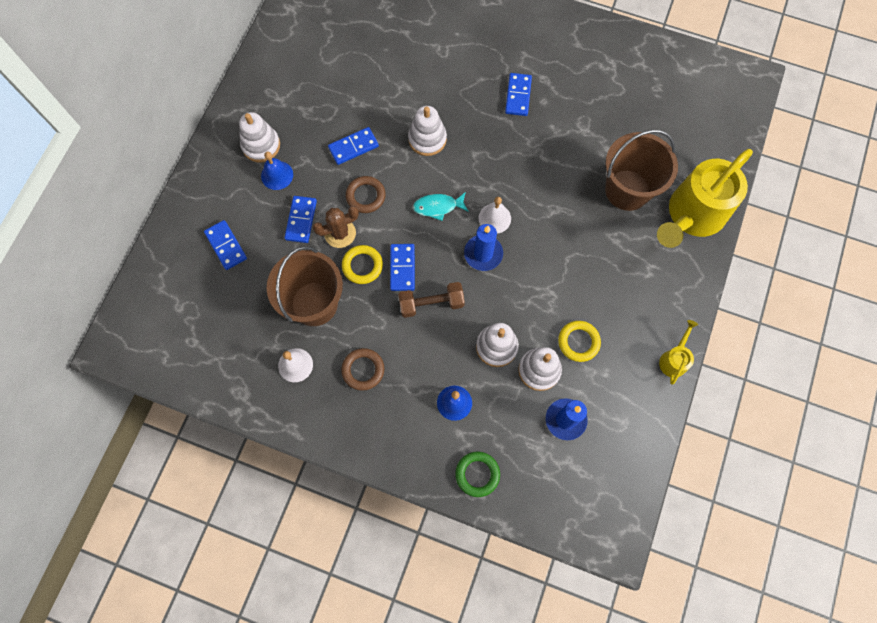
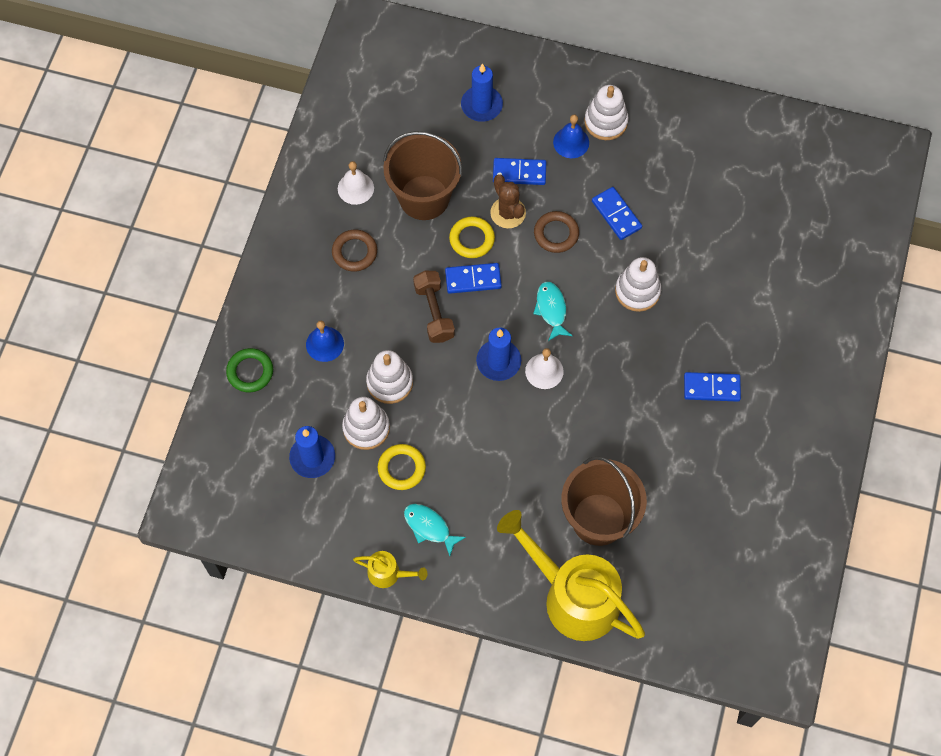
camera: 85 degrees right, 5 degrees down
blue domino [204,220,247,270] -> blue candle [461,63,503,122]
none -> turquoise fish [404,504,466,556]

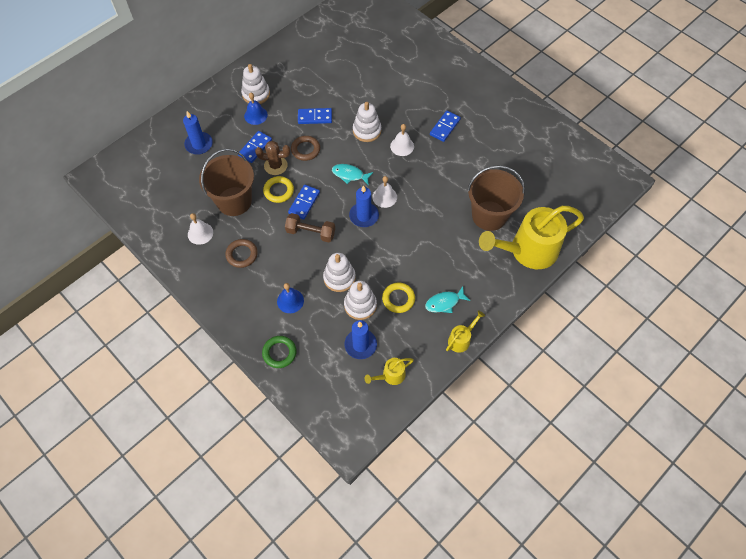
camera: 60 degrees left, 5 degrees down
none -> yellow watering can [365,358,414,385]
none -> white bell [390,124,414,156]

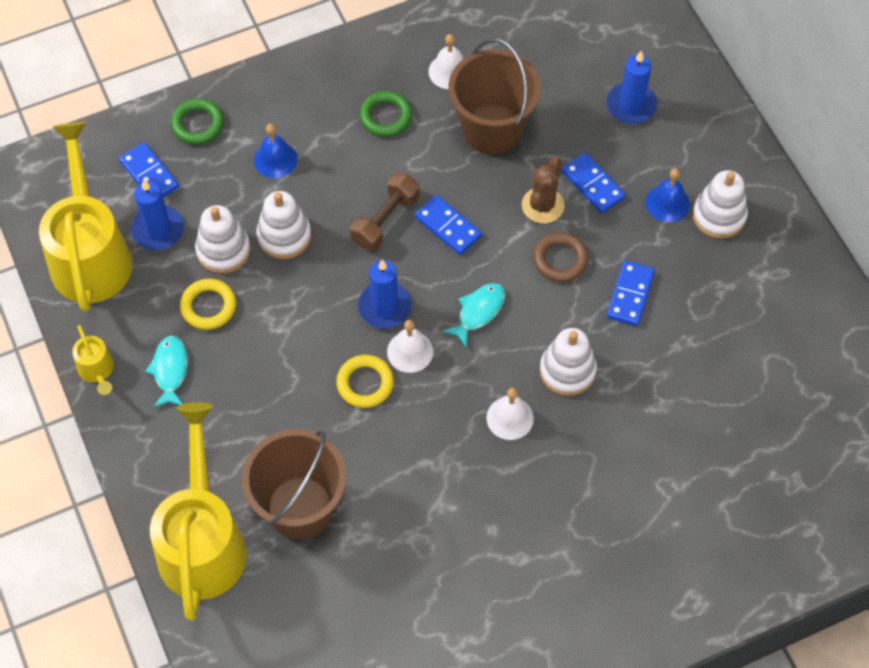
camera: 110 degrees right, 0 degrees up
brown ring [225,239,258,268] -> green ring [359,91,413,137]
yellow ring [263,176,294,203] -> yellow ring moved to [336,355,394,408]
yellow watering can [365,358,414,385] -> yellow watering can [39,122,133,311], size x2.29
blue domino [430,111,461,142] -> blue domino moved to [119,142,179,197]

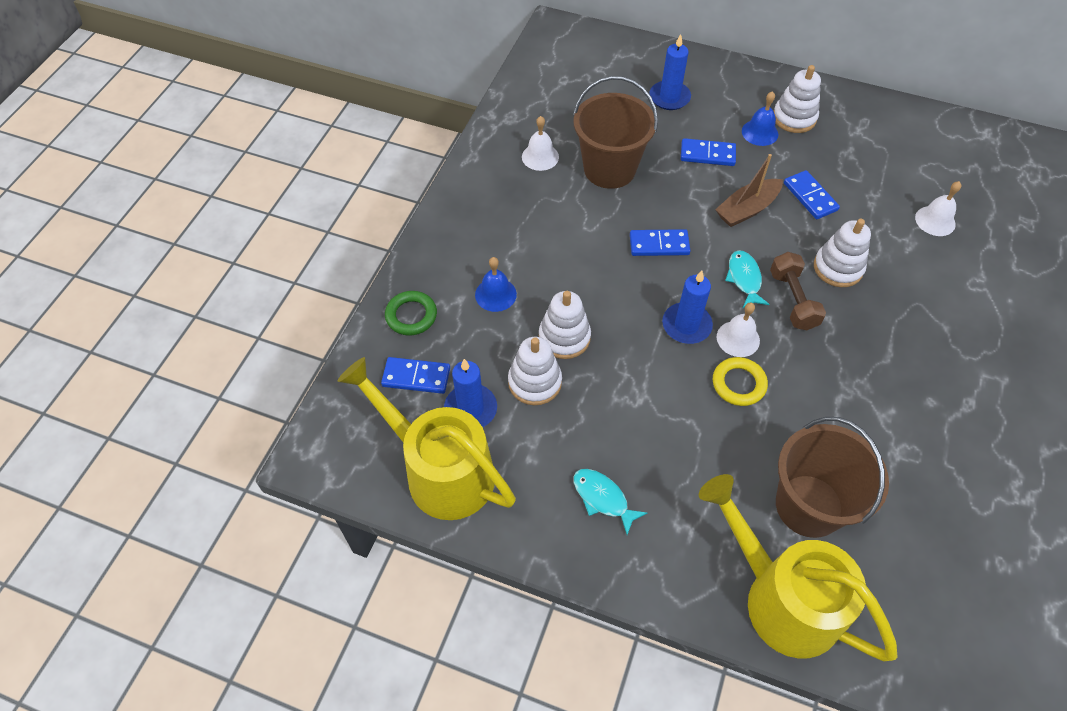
camera: 45 degrees left, 5 degrees down
yellow watering can [72,325,114,395] -> none
yellow ring [180,279,236,330] -> none
brown dumbbell [350,172,420,251] -> brown dumbbell moved to [770,252,826,330]
green ring [359,91,413,137] -> none
white bell [486,388,534,440] -> white bell moved to [915,181,961,236]
brown cactus [522,157,564,223] -> none
brown ring [533,232,589,282] -> brown boat [715,154,783,227]

